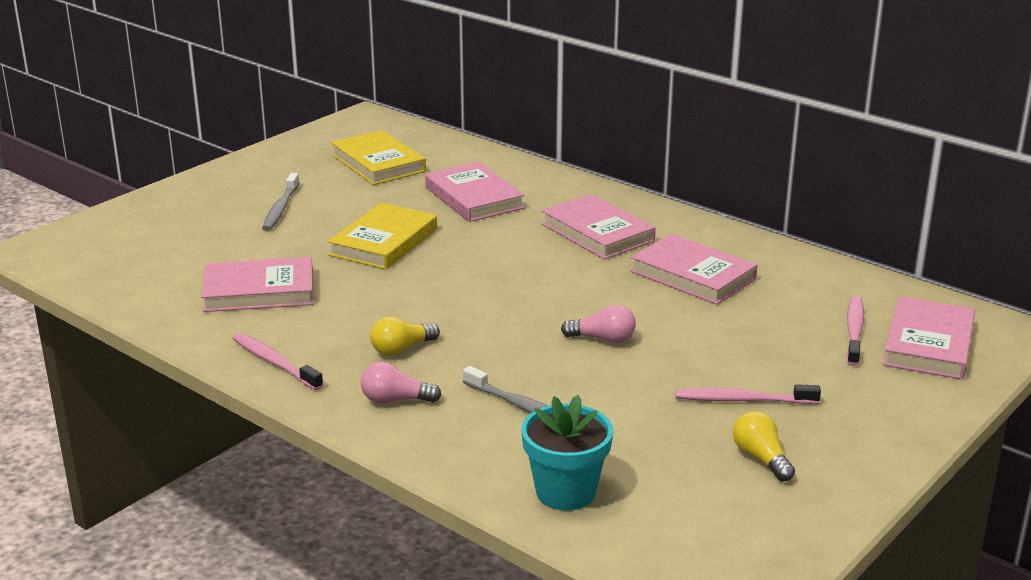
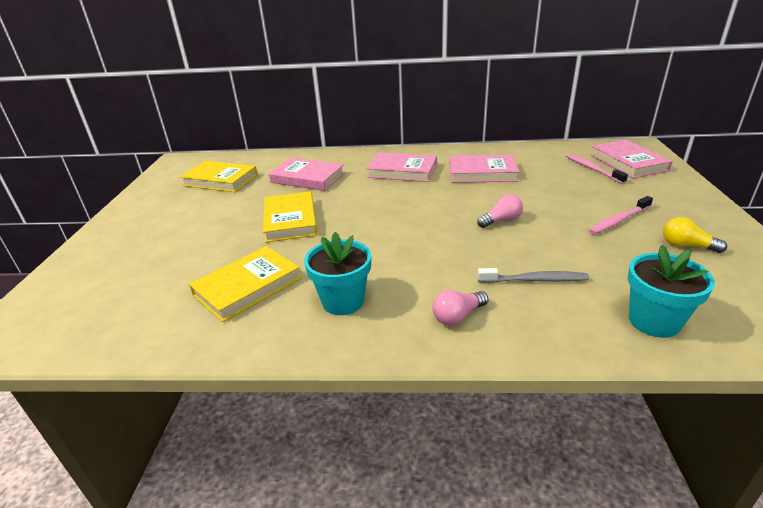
camera: 35 degrees left, 5 degrees up
pink book [201,257,314,312] -> yellow book [189,246,301,322]
pink toothbrush [232,333,323,390] -> none
grey toothbrush [262,173,299,231] -> none
yellow light bulb [370,316,440,356] -> none
none -> turquoise flower pot [304,232,371,315]

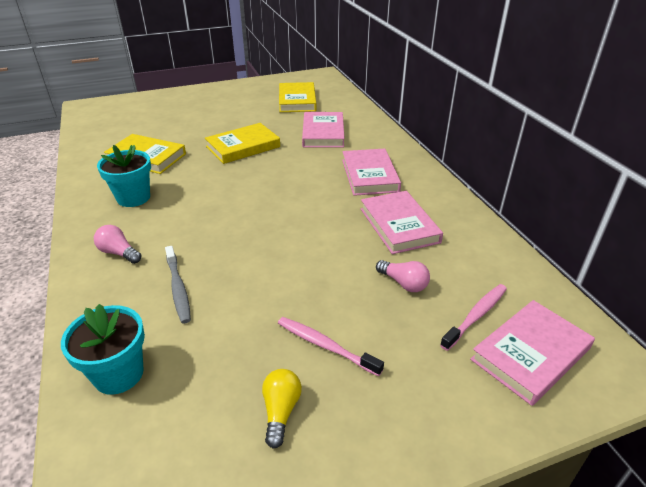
camera: 65 degrees right, 5 degrees up
pink light bulb [477,194,523,228] -> pink light bulb moved to [376,260,430,292]

